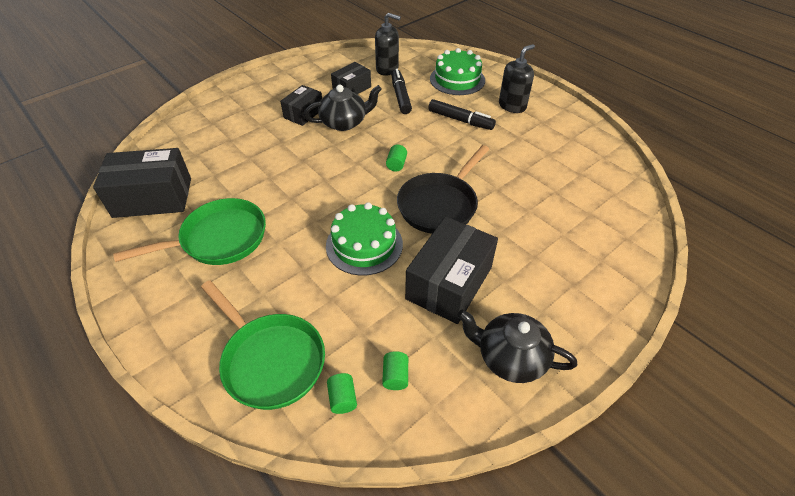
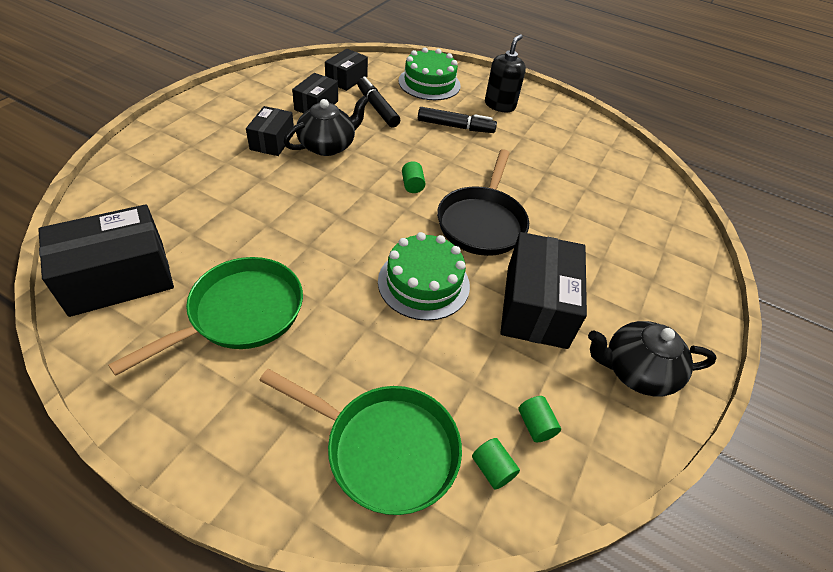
camera: 25 degrees left, 0 degrees up
black soap dispenser [375,13,401,76] -> black box [325,49,368,91]

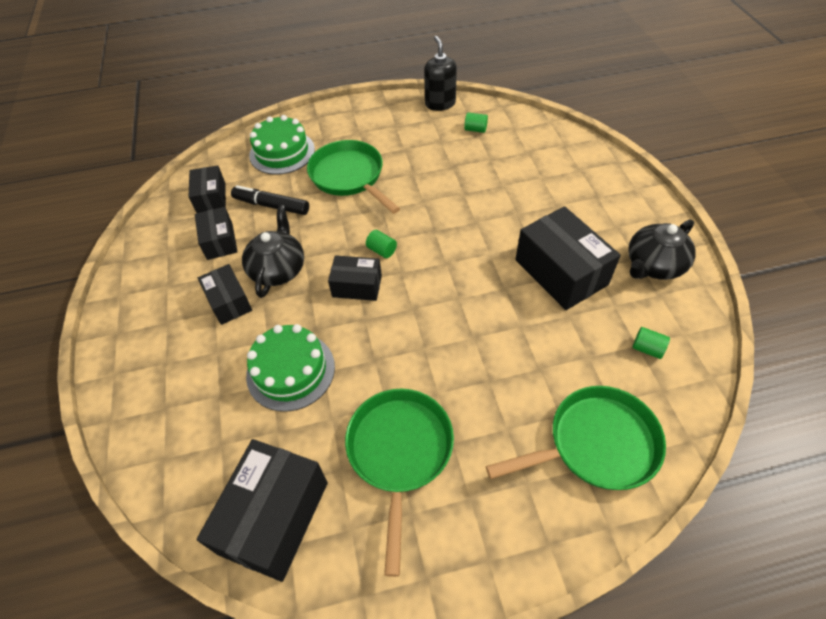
camera: 35 degrees left, 5 degrees up
green cake [378,232,470,321] -> green cake moved to [246,324,335,412]
black marker [418,107,497,133] -> green pan [307,140,400,214]
black pan [437,149,529,256] -> none
green cylinder [472,438,520,489] -> green cylinder moved to [464,112,488,133]
black soap dispenser [485,34,526,112] -> black soap dispenser moved to [424,36,457,111]
none -> black box [328,255,382,301]

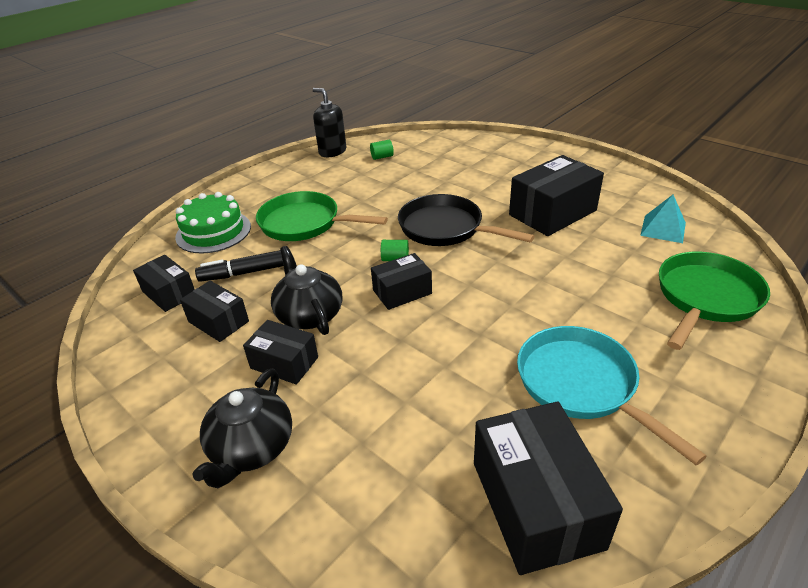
camera: 35 degrees left, 15 degrees down
green cake [246,324,335,412] -> none
green pan [345,389,454,577] -> turquoise pan [517,326,707,465]
black box [515,206,621,310] -> black box turned 60 degrees counterclockwise [509,155,604,236]
black teapot [628,219,696,280] -> black teapot moved to [192,369,292,488]
green cylinder [632,327,670,359] -> turquoise pyramid [640,195,686,243]
none -> black pan [398,194,534,246]

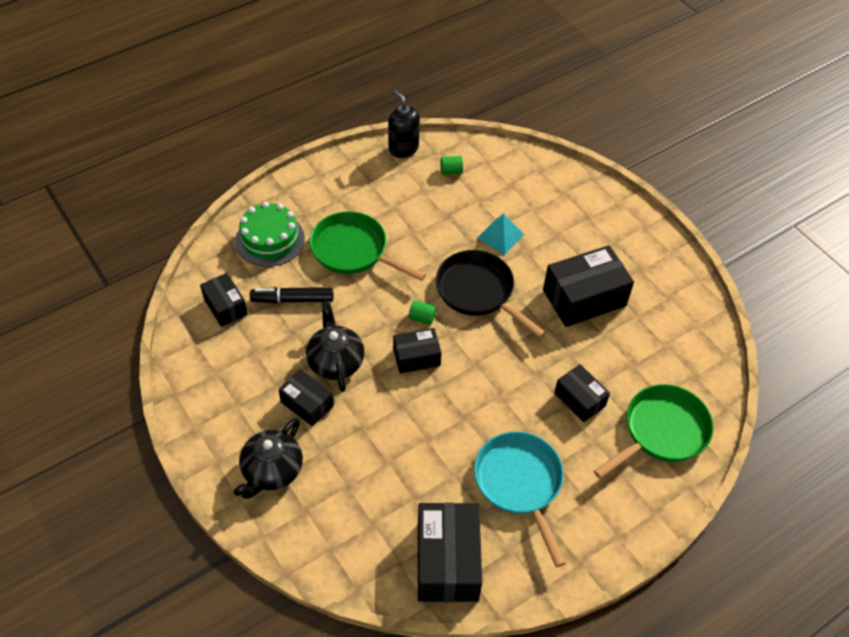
camera: 10 degrees right, 15 degrees up
black box [180,281,249,342] -> black box moved to [554,364,610,422]
turquoise pyramid [640,195,686,243] -> turquoise pyramid moved to [477,213,524,255]

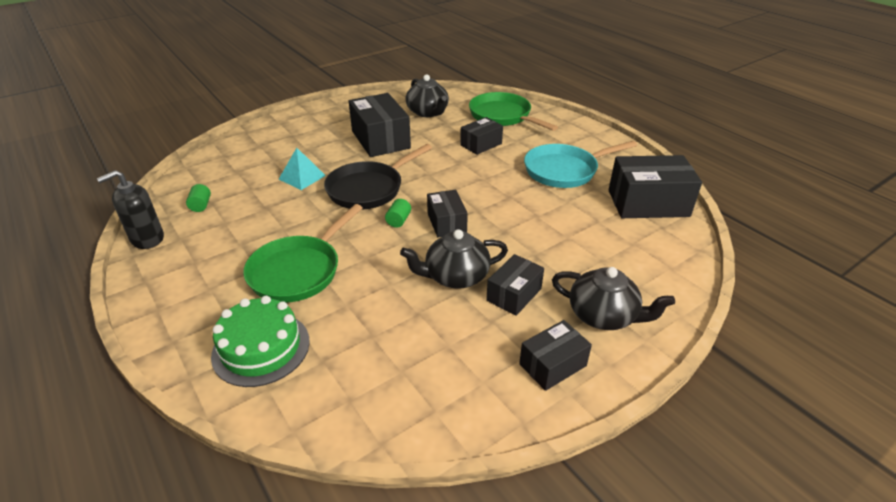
camera: 90 degrees left, 15 degrees down
black box [200,273,248,327] -> black box moved to [519,320,592,391]
black marker [250,287,333,303] -> none
none -> black teapot [405,74,449,117]

